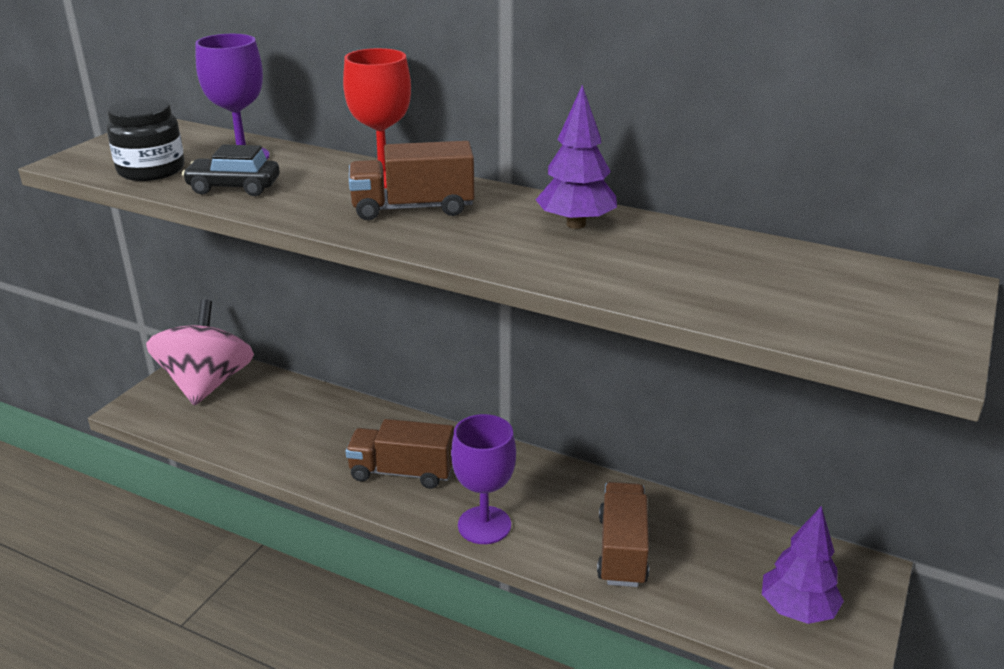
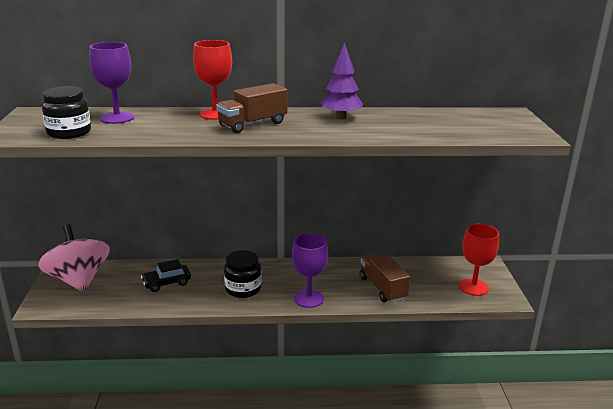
camera: 30 degrees left, 5 degrees down
black car [182,144,280,196] -> black car moved to [141,259,191,292]
brown truck [345,419,454,489] -> black jar [224,250,261,298]
purple tree [762,506,844,624] -> red goblet [459,224,499,296]

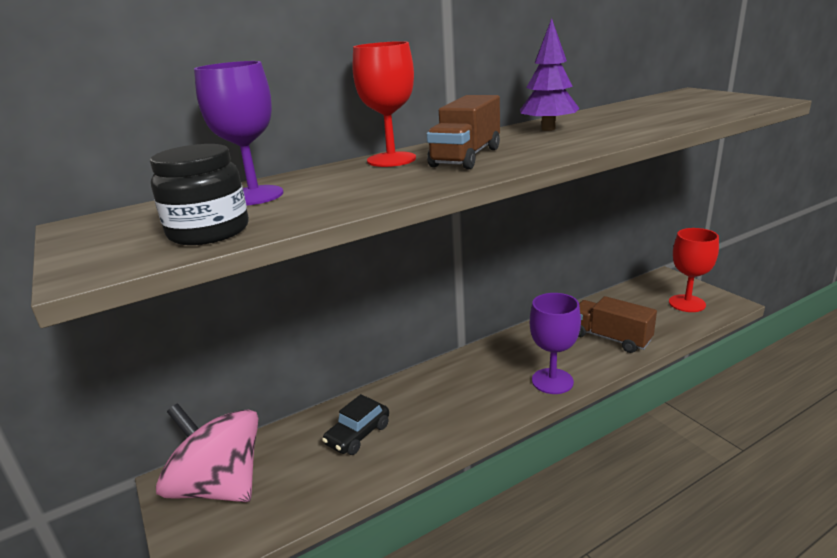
camera: 25 degrees left, 0 degrees up
black jar [224,250,261,298] -> none

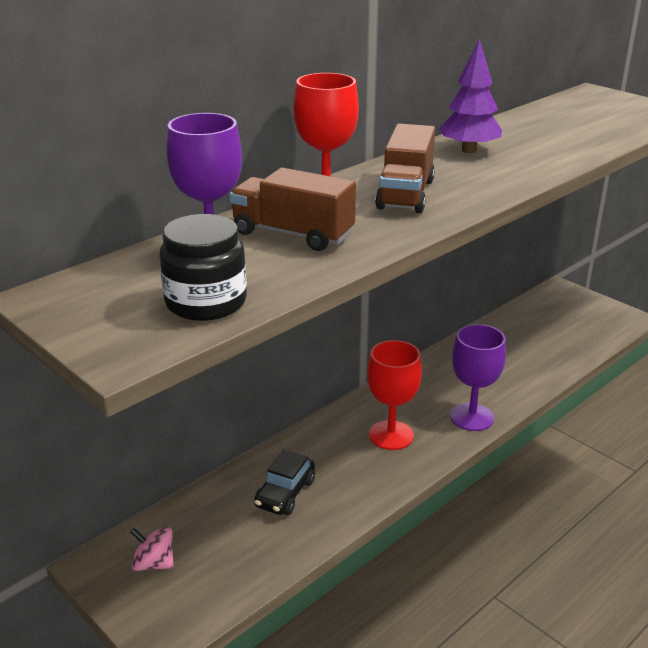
camera: 15 degrees left, 5 degrees up
pink spinning top [156,403,258,502] -> pink spinning top [130,527,174,571], size x0.43
brown truck [578,296,657,353] -> brown truck moved to [230,167,356,251]
red goblet [669,228,719,312] -> red goblet moved to [367,340,422,450]

